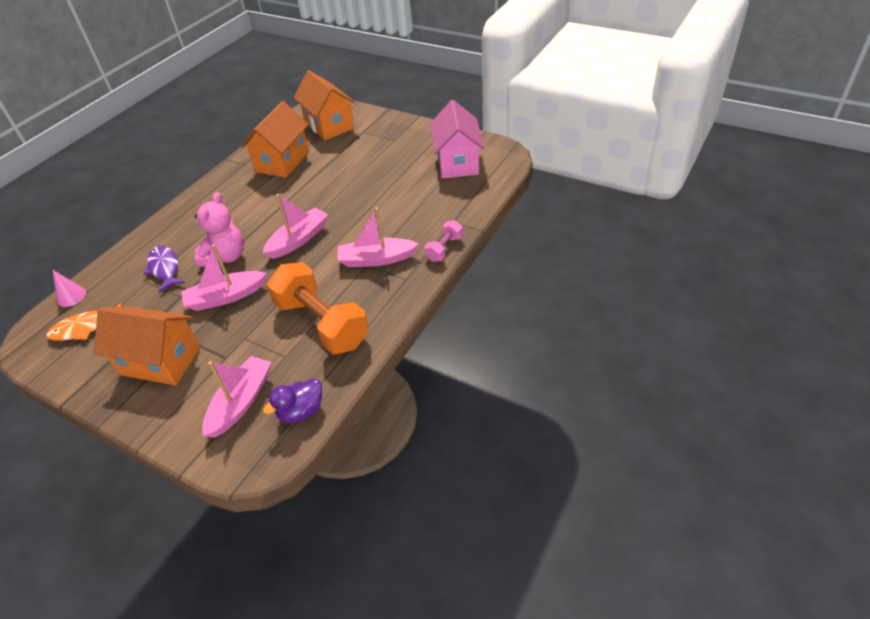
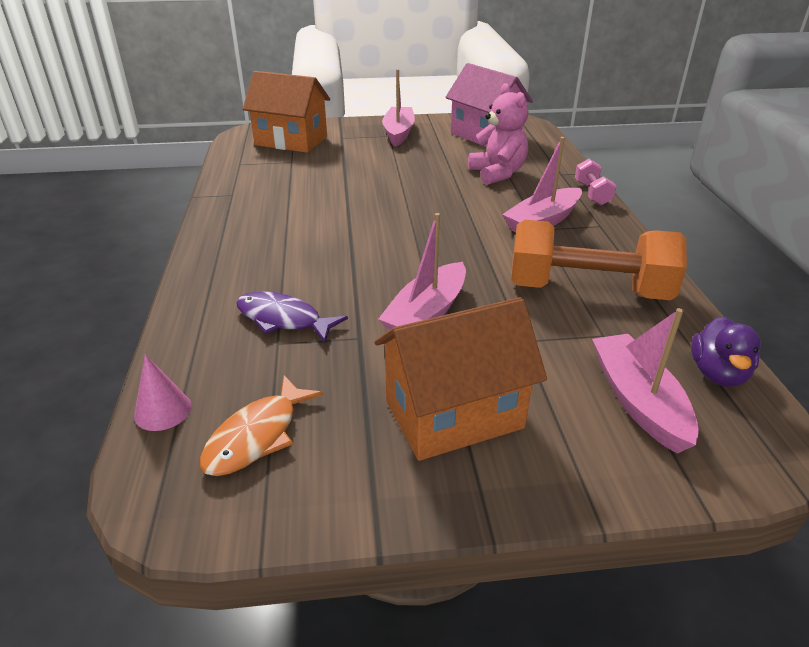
camera: 40 degrees left, 10 degrees down
pink teddy bear [194,192,244,267] -> pink teddy bear moved to [468,83,528,185]
orange house [241,101,309,178] -> none
pink boat [263,194,328,259] -> pink boat moved to [382,69,415,147]

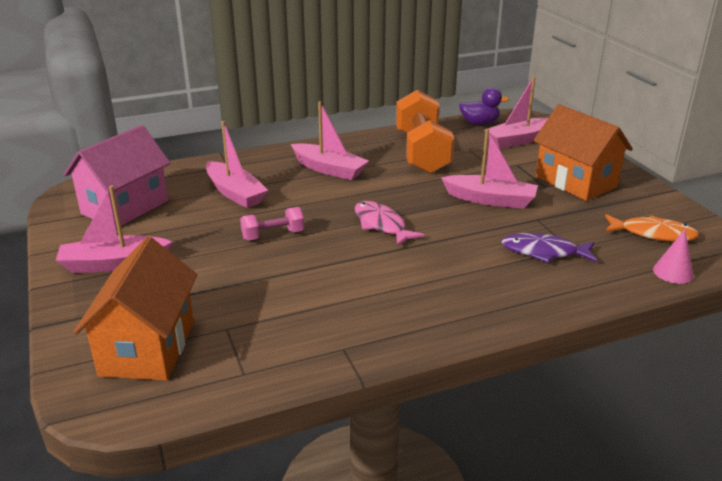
camera: 105 degrees left, 5 degrees down
purple fish [236,291,348,343] -> purple fish turned 90 degrees clockwise [501,233,597,263]
pink teddy bear [468,83,528,185] -> pink boat [206,121,268,208]
pink dumbbell [575,159,617,205] -> pink dumbbell moved to [240,207,304,240]
none -> pink fish [355,201,424,247]

